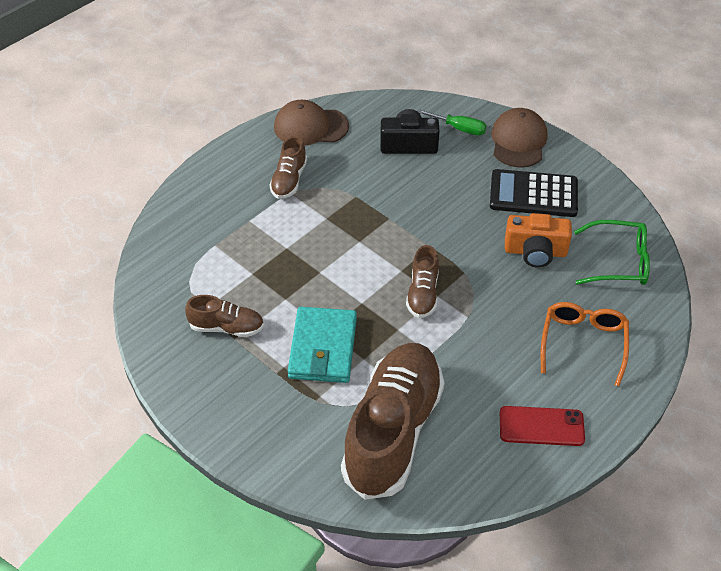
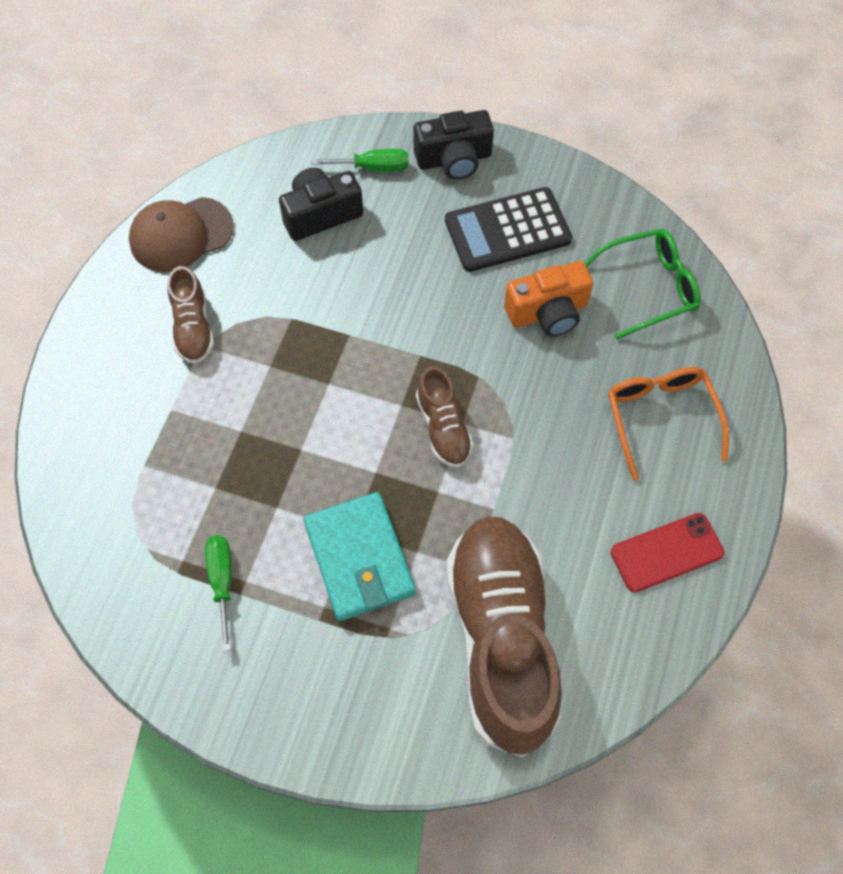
camera: 25 degrees left, 15 degrees up
brown shoe [185,295,264,337] -> green screwdriver [205,536,232,652]
brown cap [491,108,548,167] -> black camera [413,110,494,180]

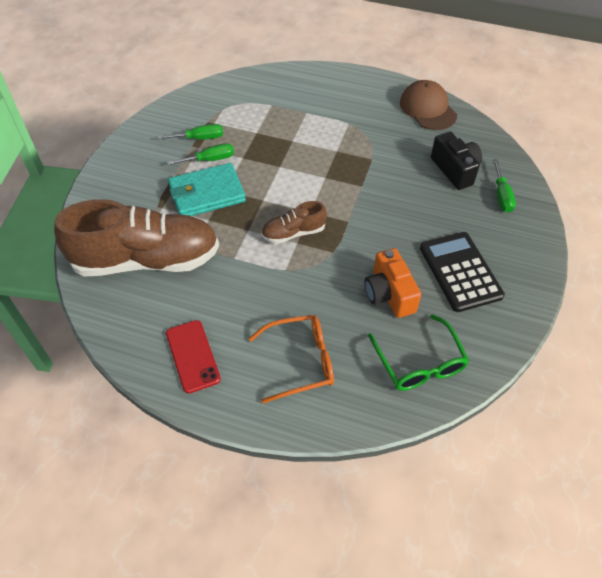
camera: 90 degrees right, 10 degrees down
brown shoe [168,266,214,364] -> none
black camera [413,110,494,180] -> none
none -> green screwdriver [167,143,234,165]

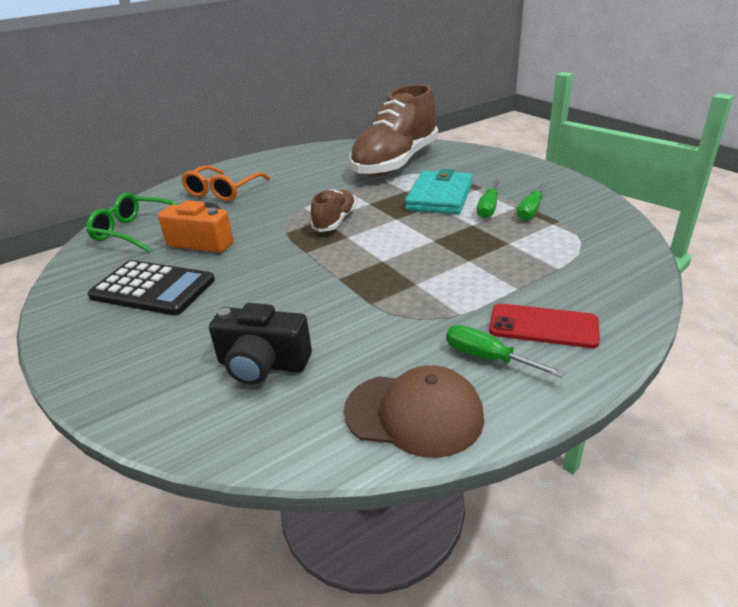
camera: 130 degrees right, 20 degrees down
red phone [166,320,221,393] -> red phone moved to [489,304,600,348]
green screwdriver [493,159,516,213] -> green screwdriver moved to [446,325,565,378]

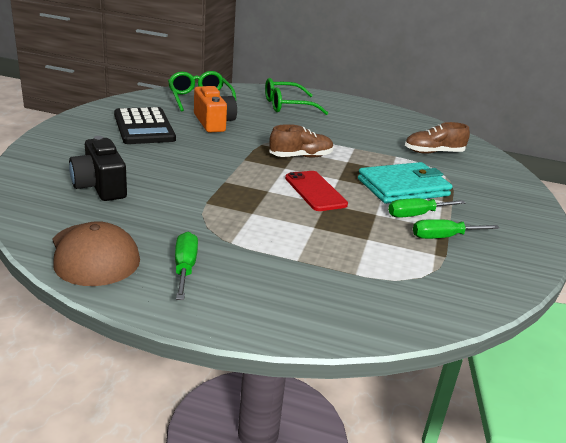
camera: 45 degrees right, 5 degrees down
orange glasses [181,166,270,201] -> green glasses [265,78,328,115]
brown shoe [349,84,438,176] -> brown shoe [405,122,470,154], size x0.46
red phone [489,304,600,348] -> red phone moved to [285,171,348,211]

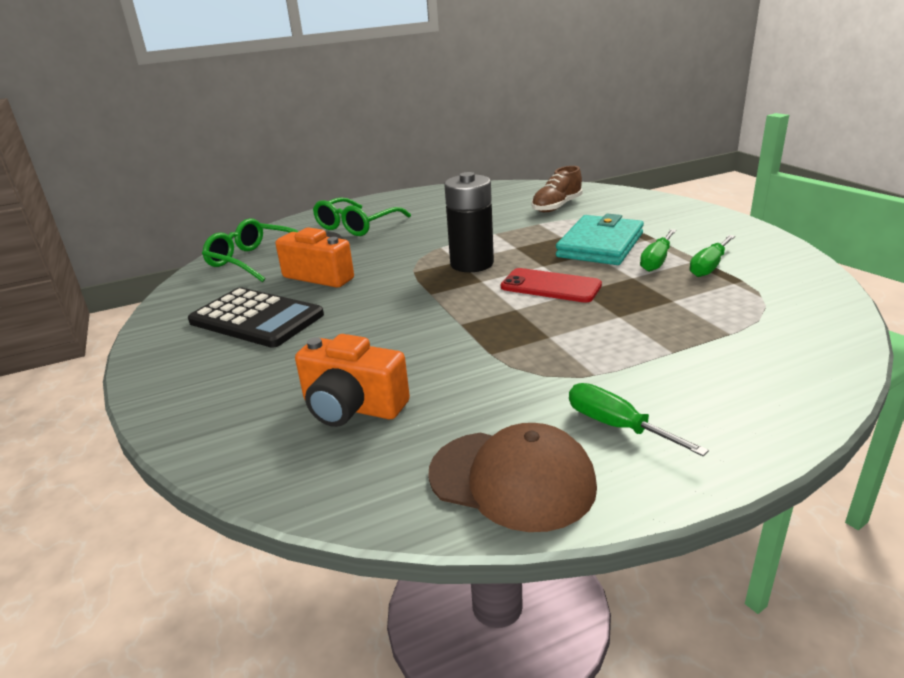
camera: 35 degrees left, 0 degrees up
black camera [69,136,127,201] -> orange camera [295,334,410,427]
brown shoe [269,124,334,158] -> black battery [444,172,494,272]

